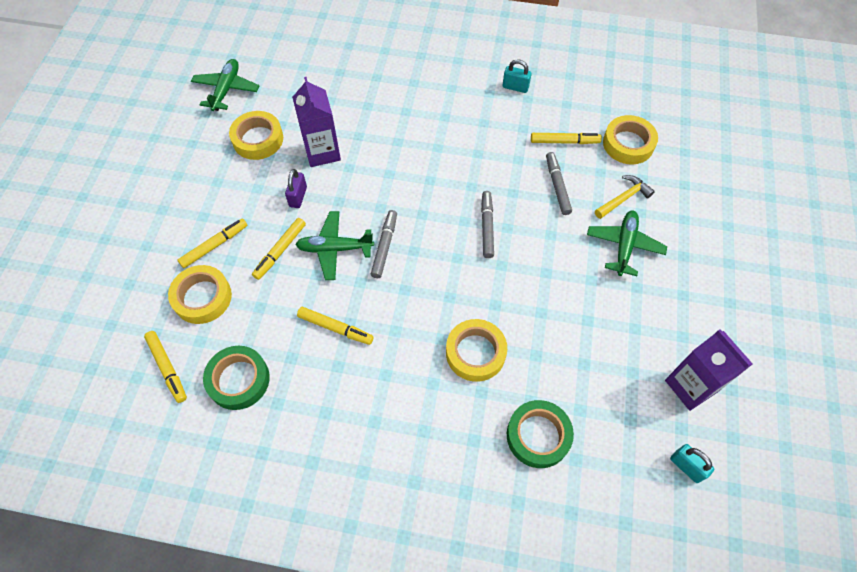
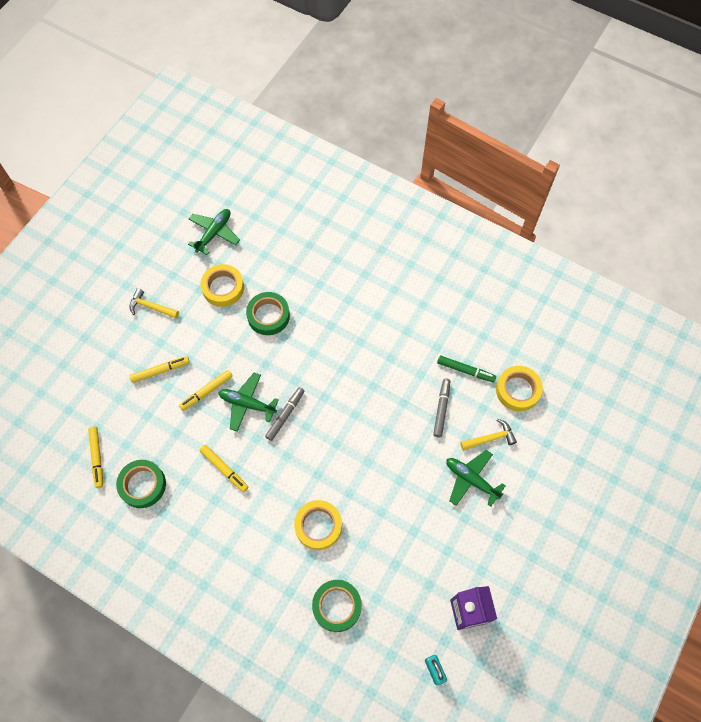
camera: 20 degrees right, 5 degrees up
yellow tape [168,265,232,324] -> none
purple padlock [285,169,307,208] -> none
purple carton [292,77,341,167] -> green tape [246,292,290,335]
grey marker [481,191,494,258] -> none
turquoise padlock [503,59,532,93] -> none
yellow marker [531,133,602,144] -> green marker [437,356,496,382]
green plane [587,210,667,276] -> green plane turned 90 degrees counterclockwise [446,450,505,507]
none -> yellow hammer [129,288,179,318]

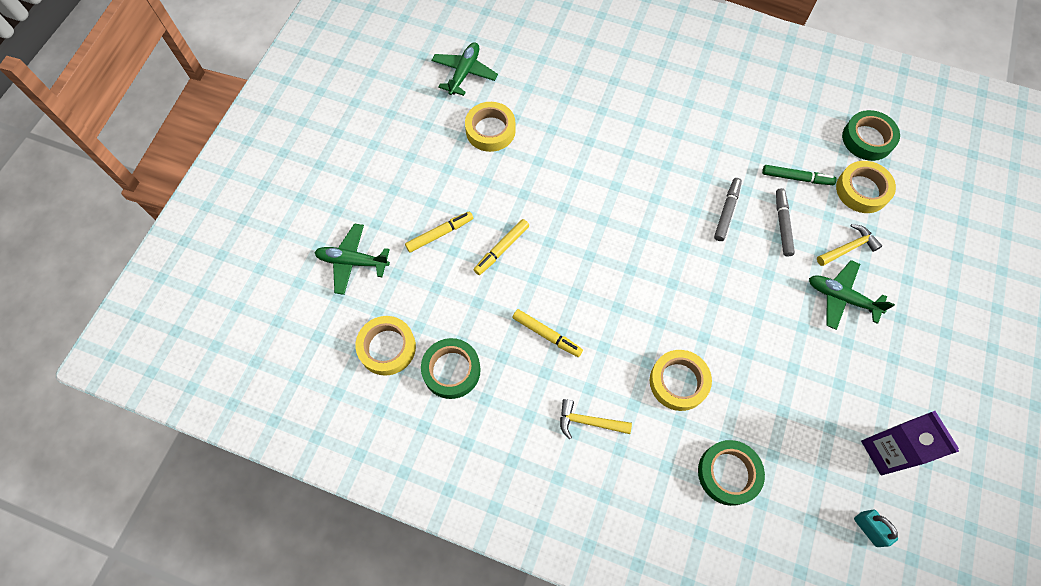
camera: 10 degrees left, 0 degrees up
yellow marker [88,427,103,488] -> yellow tape [355,316,416,376]
yellow hammer [129,288,179,318] -> yellow hammer moved to [560,399,632,439]
green plane [218,373,279,432] -> green plane moved to [314,223,390,295]
green tape [246,292,290,335] -> green tape moved to [842,110,900,161]
grey marker [265,387,305,441] -> grey marker moved to [714,178,742,241]

